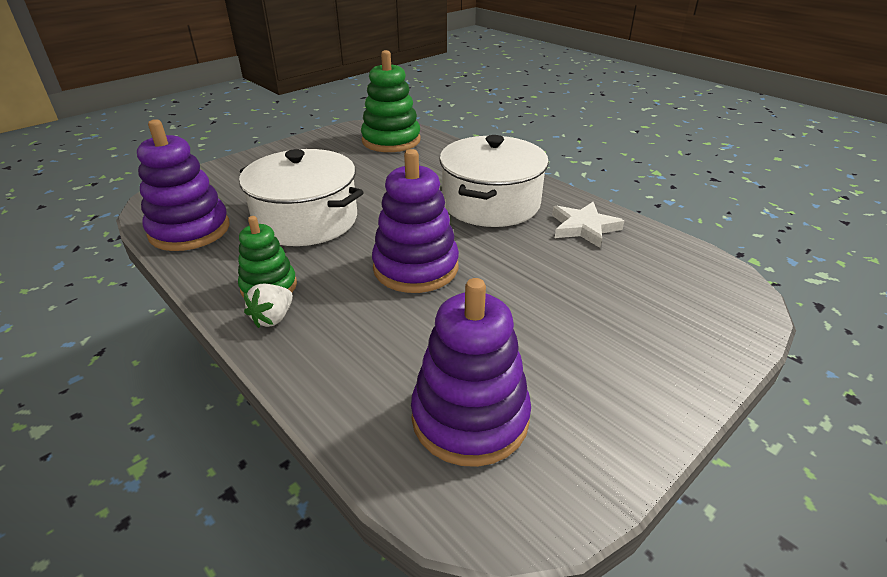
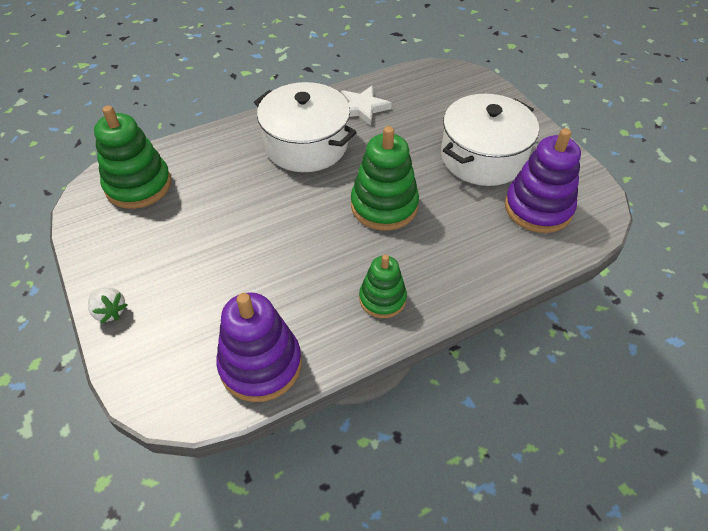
camera: 75 degrees left, 15 degrees up
white pot [239,149,364,246] -> white pot moved to [441,94,539,186]
white strawberry [244,284,293,328] -> white strawberry moved to [88,288,128,323]
purple stacking toy [372,149,459,293] -> green stacking toy [351,126,419,231]

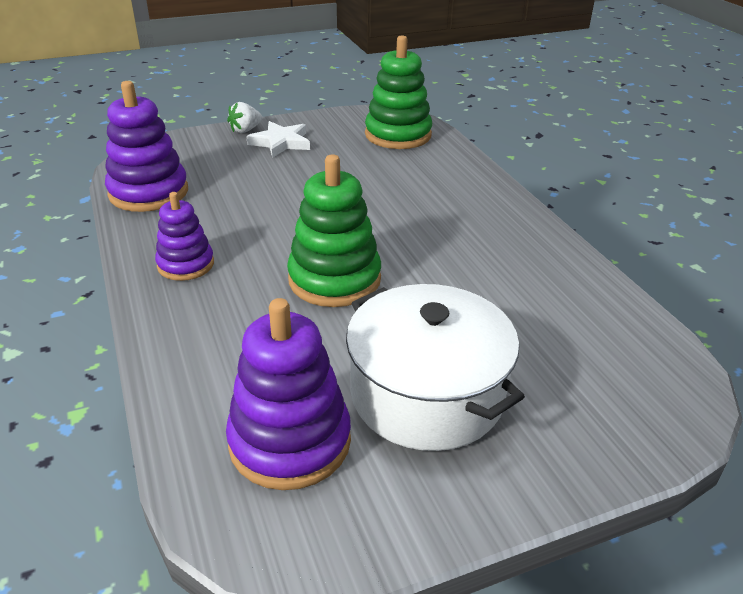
camera: 95 degrees right, 15 degrees down
white pot [254,82,357,172] -> none
white star [341,85,392,126] -> white star moved to [246,121,310,158]
green stacking toy [359,255,407,318] -> purple stacking toy [155,192,214,281]

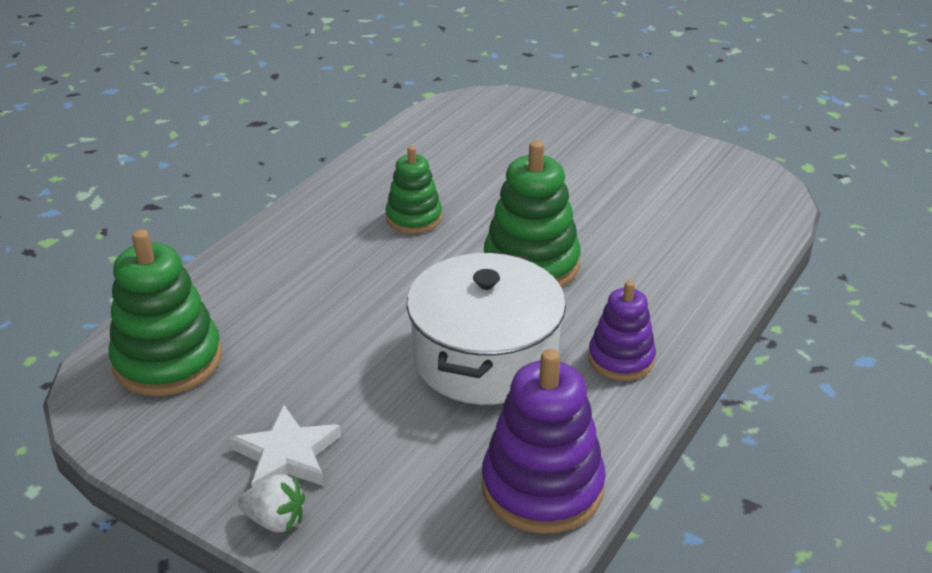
camera: 125 degrees left, 0 degrees up
purple stacking toy [226,298,351,490] -> none
white pot [346,284,525,451] -> white pot moved to [407,251,566,405]
none -> green stacking toy [386,146,442,233]

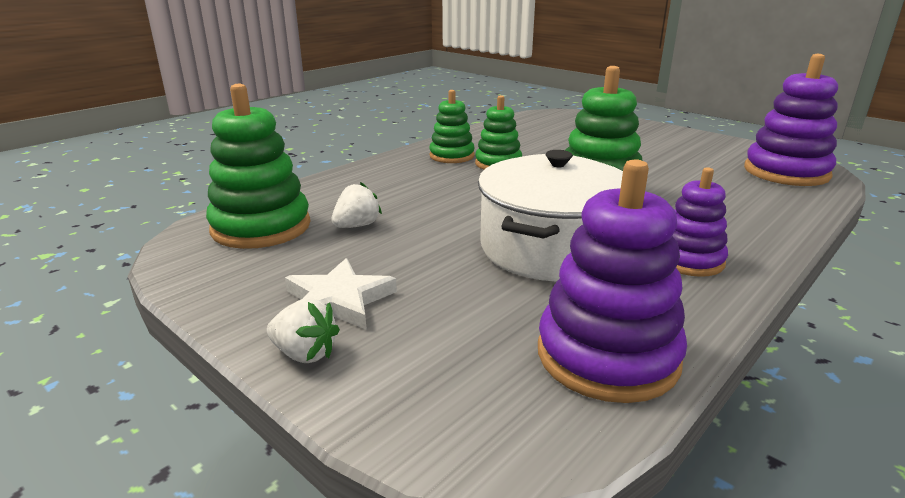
camera: 10 degrees right, 10 degrees down
none -> white strawberry [331,182,382,228]
none -> green stacking toy [429,90,475,163]
none -> purple stacking toy [744,54,838,186]

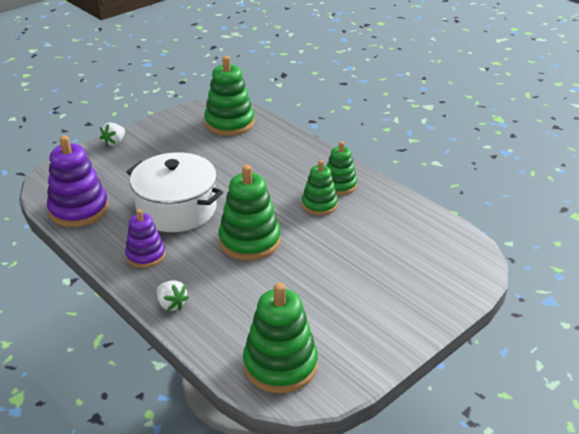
camera: 95 degrees right, 10 degrees up
white star [285,258,397,330] -> none
white strawberry [331,182,382,228] -> white strawberry moved to [156,280,189,311]
purple stacking toy [744,54,838,186] -> green stacking toy [243,283,318,393]

